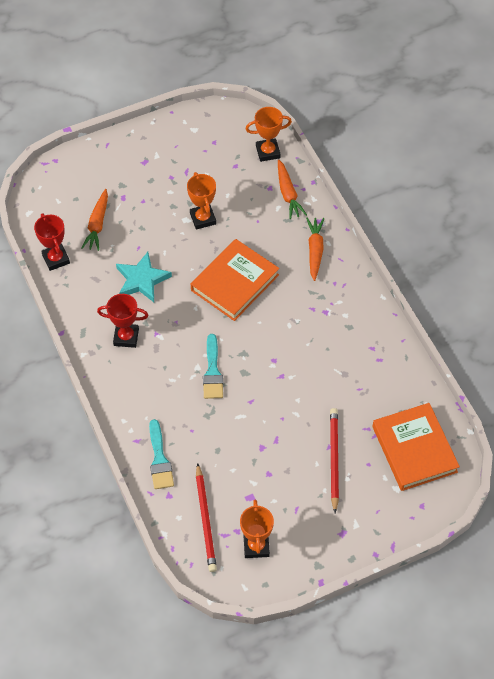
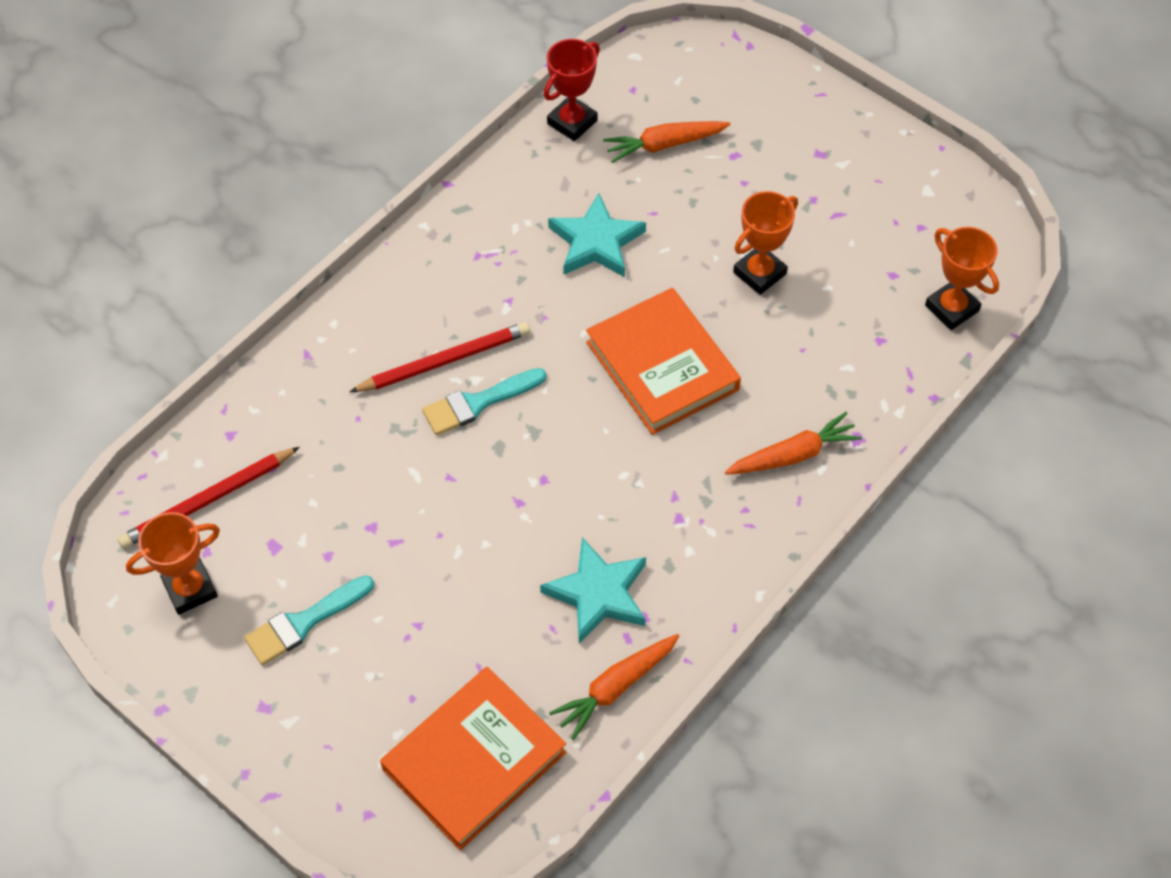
camera: 65 degrees right, 0 degrees up
red trophy [97,294,148,348] -> none
turquoise brush [149,419,174,489] -> turquoise brush moved to [244,575,374,665]
orange book [191,239,279,321] -> orange book turned 45 degrees clockwise [586,288,741,435]
orange carrot [278,160,307,219] -> orange carrot moved to [549,634,679,740]
red pencil [330,408,339,513] -> red pencil moved to [349,322,530,392]
none -> turquoise star [540,537,646,644]

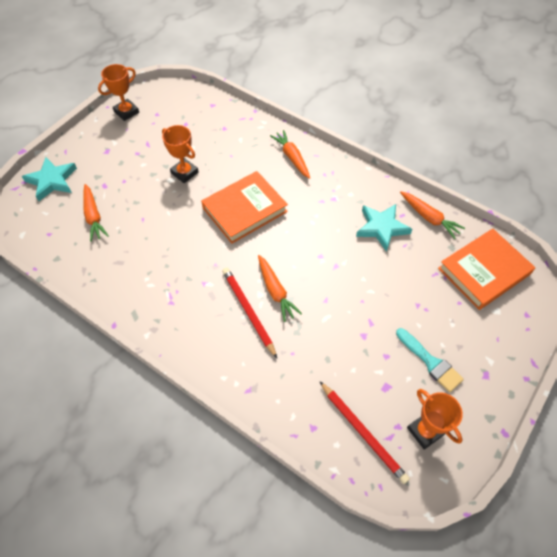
camera: 95 degrees left, 0 degrees up
orange book [380,667,566,850] -> orange book turned 75 degrees counterclockwise [438,228,535,310]
turquoise brush [422,368,546,435] -> orange carrot [258,255,302,322]
red trophy [544,39,600,141] -> none
turquoise star [548,193,646,277] -> turquoise star moved to [22,157,77,201]
orange trophy [925,227,999,330] -> orange trophy moved to [98,64,139,121]

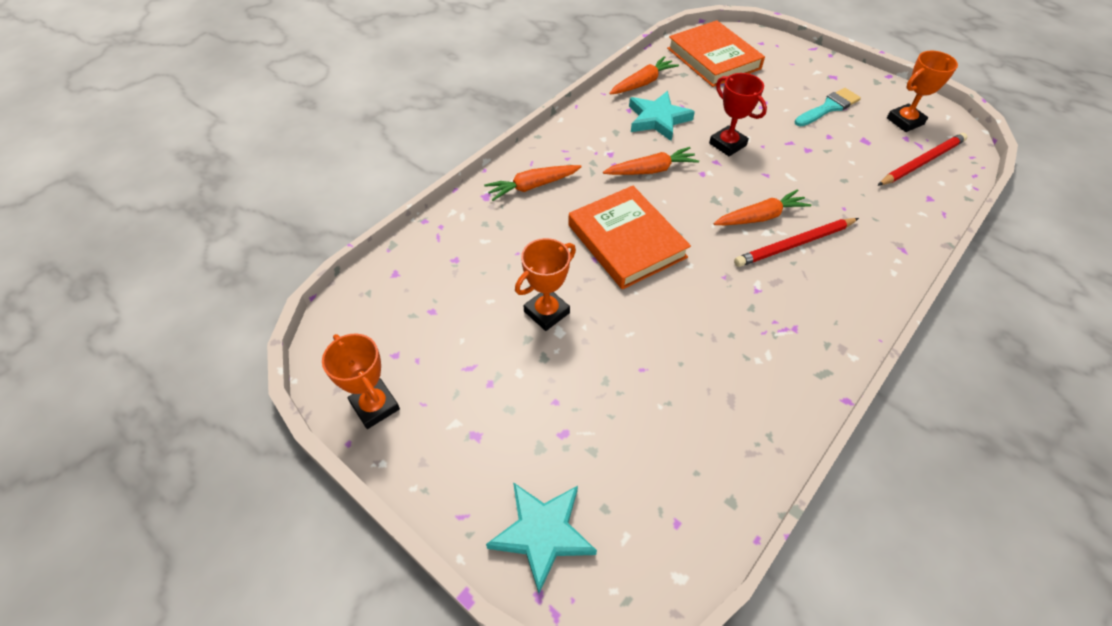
camera: 85 degrees left, 5 degrees down
orange carrot [83,184,108,242] -> orange carrot moved to [603,147,699,175]
none -> red trophy [709,73,767,156]

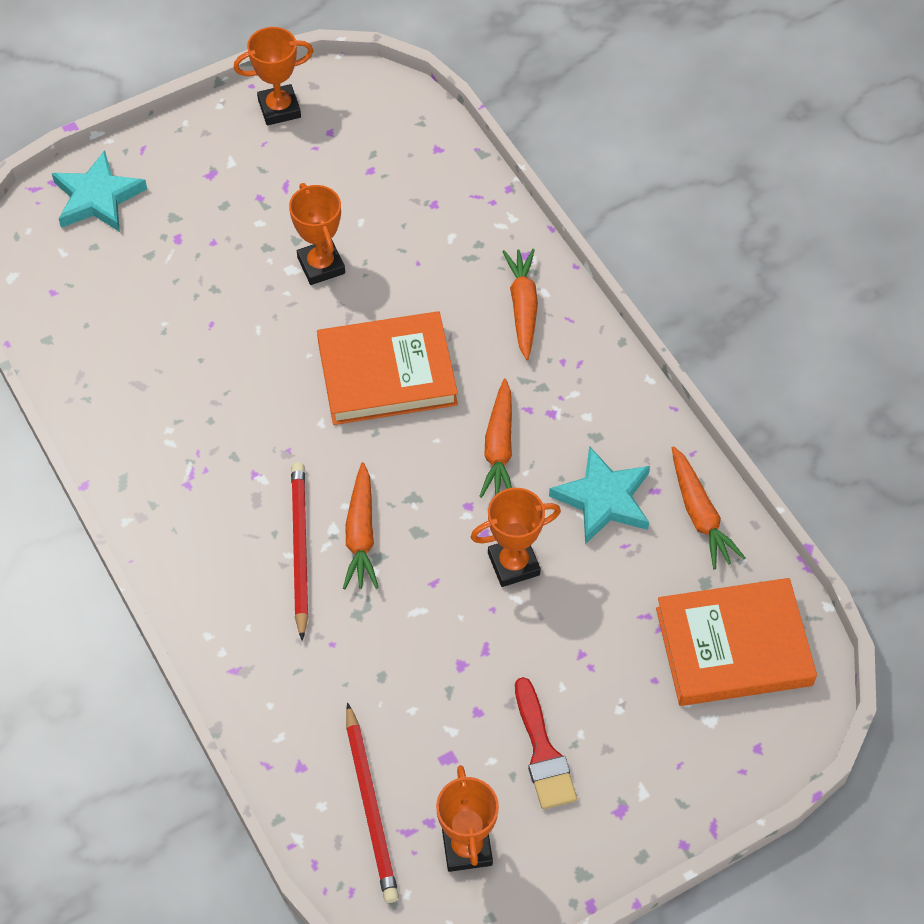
camera: 110 degrees right, 5 degrees up
red trophy [709,73,767,156] -> orange trophy [471,488,561,587]
turquoise brush [795,88,861,126] -> red brush [515,677,577,809]

